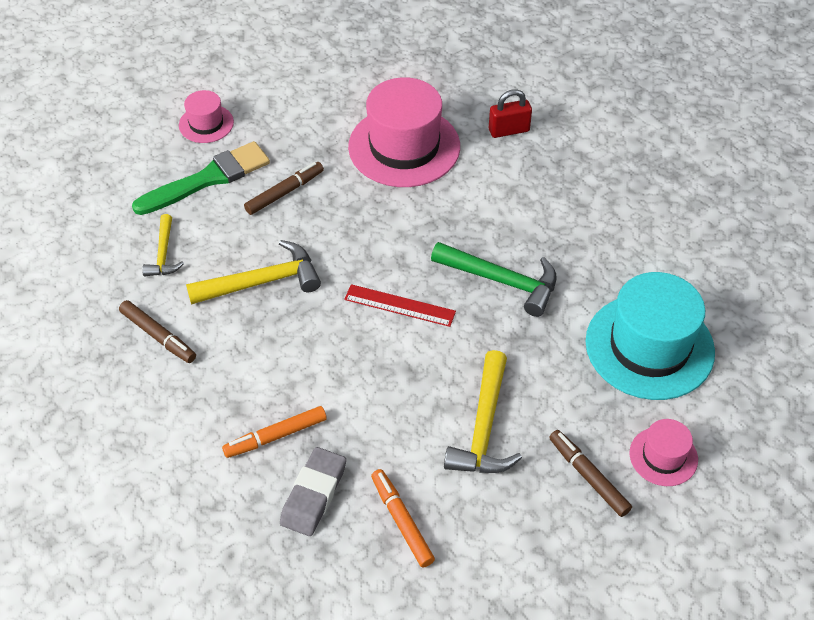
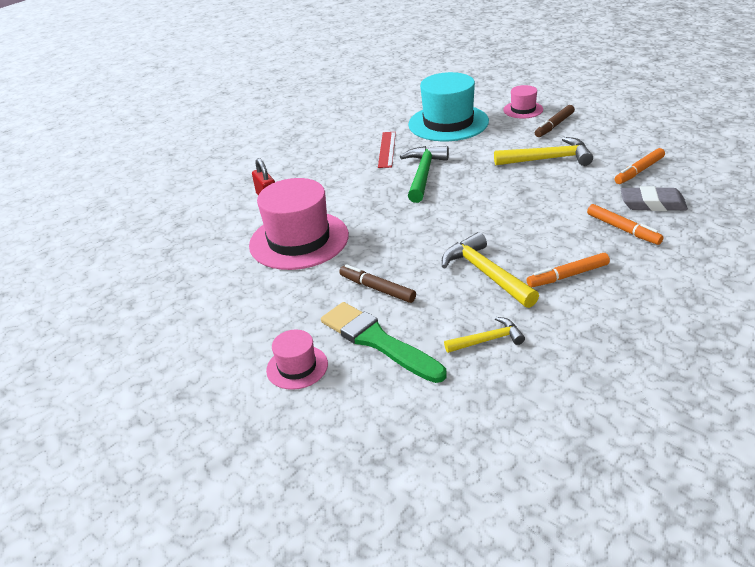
camera: 100 degrees left, 15 degrees down
brown marker [119,300,196,363] -> none
red ruler [344,284,456,327] -> red ruler moved to [378,132,396,168]
none -> orange marker [527,253,610,287]

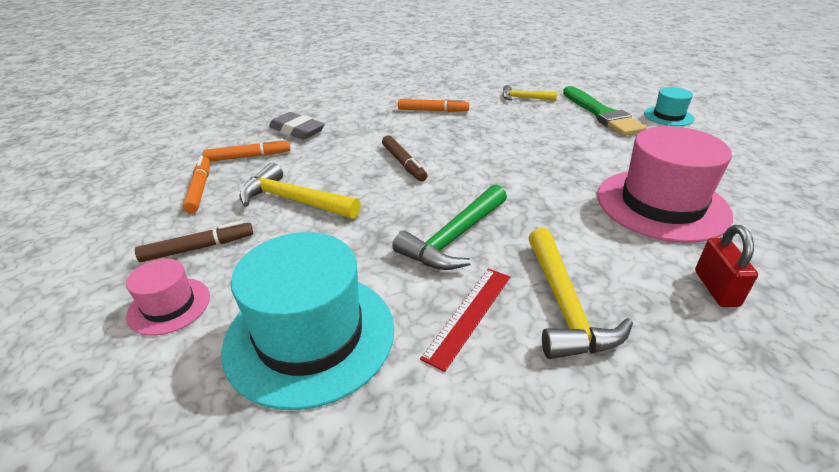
camera: 155 degrees left, 0 degrees up
pink hat [266,330,328,390] -> turquoise hat [644,87,694,126]
brown marker [339,264,416,303] -> brown marker moved to [382,136,427,182]
yellow hammer [442,232,539,308] -> yellow hammer moved to [529,228,633,359]
orange marker [587,204,664,245] -> orange marker moved to [183,156,210,213]

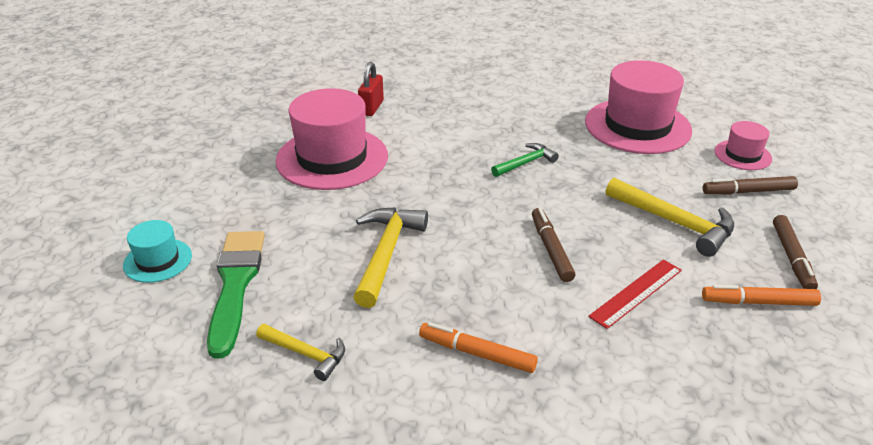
camera: 165 degrees left, 0 degrees up
orange marker [183,156,210,213] -> brown marker [773,215,818,289]
turquoise hat [221,232,394,410] -> pink hat [585,60,692,154]
grey eraser [269,112,325,140] -> none
green hammer [392,185,507,270] -> green hammer [491,143,559,177], size x0.60
red ruler [420,269,510,372] -> red ruler moved to [588,259,682,329]
yellow hammer [529,228,633,359] -> yellow hammer moved to [353,207,428,308]

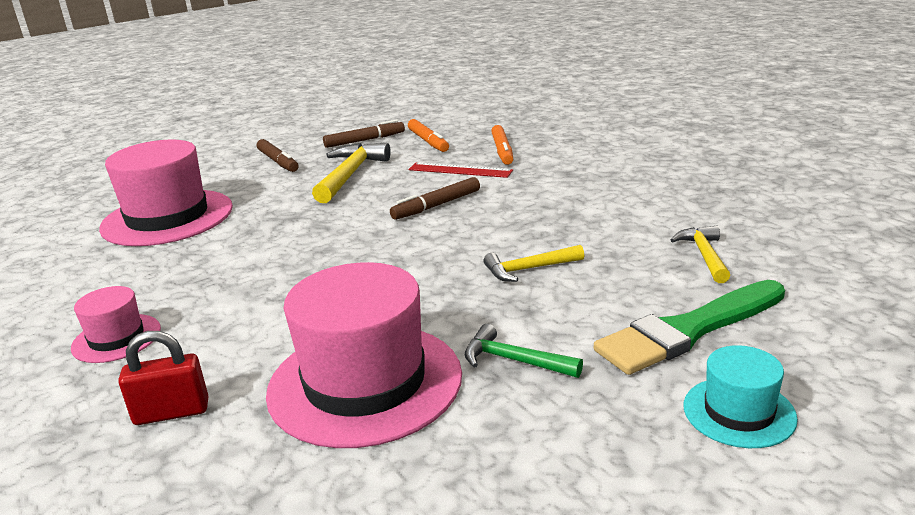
camera: 115 degrees left, 10 degrees down
yellow hammer [353,207,428,308] -> yellow hammer [484,245,584,282], size x0.60
orange marker [419,322,538,373] -> orange marker moved to [491,125,513,165]
green hammer [491,143,559,177] -> green hammer moved to [465,324,583,378]
pink hat [715,121,772,170] -> pink hat moved to [71,286,161,363]

